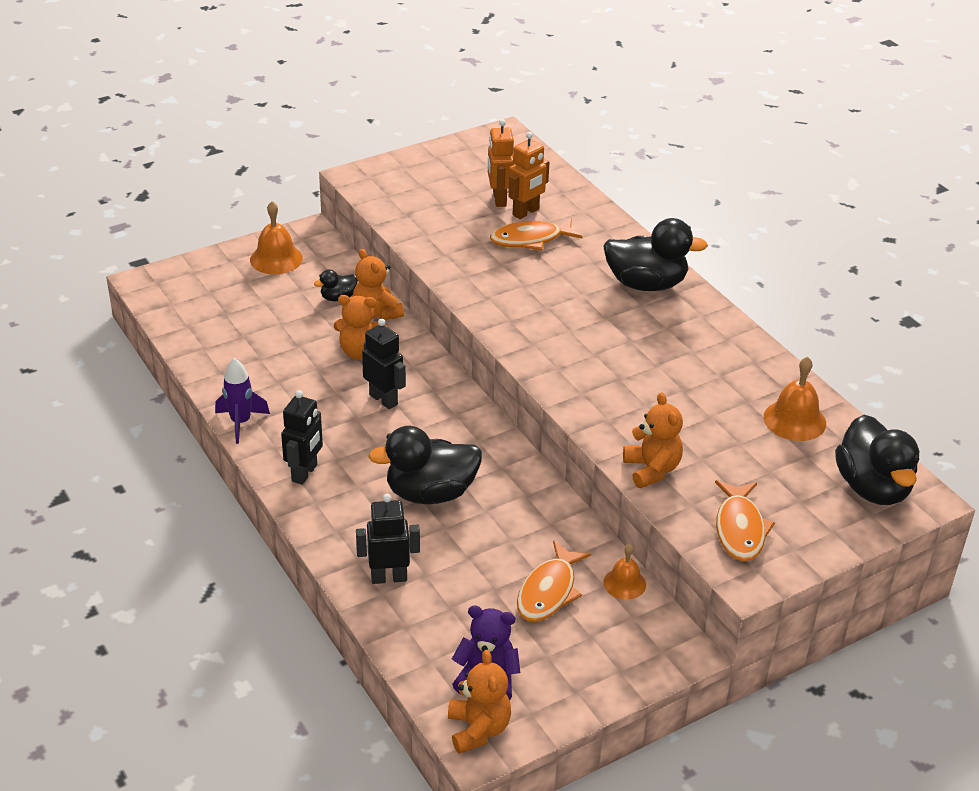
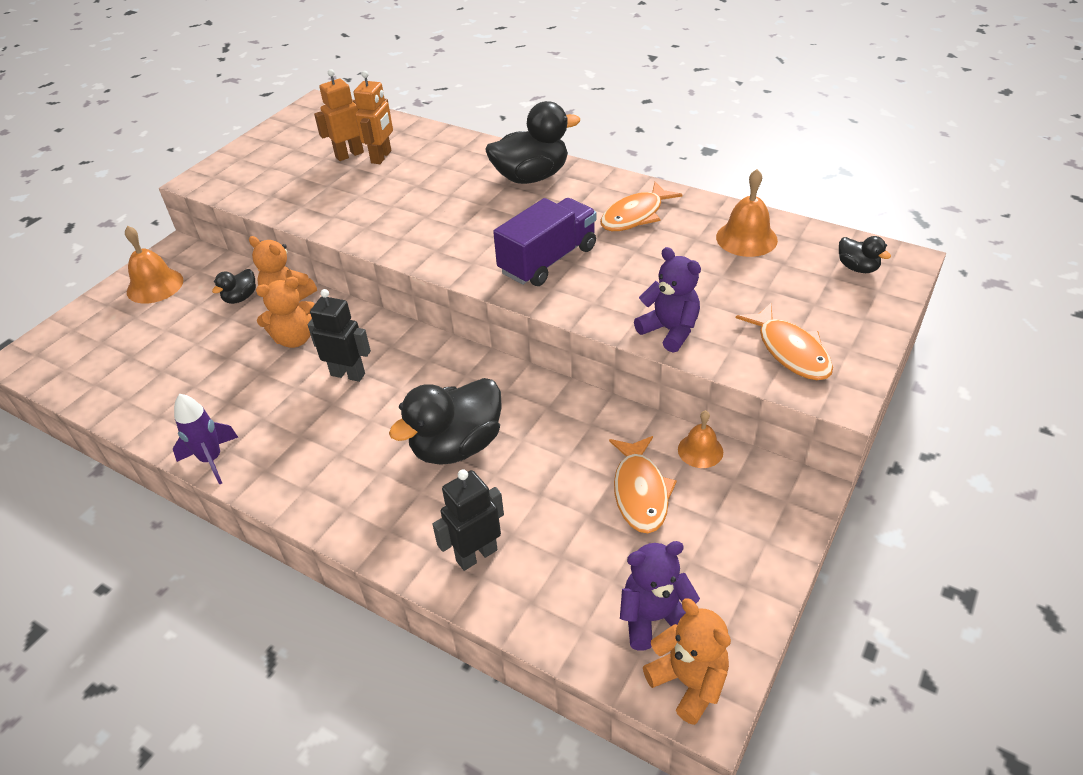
camera: 25 degrees left, 5 degrees up
black robot [281,390,323,485] -> none
orange robot [488,119,514,207] -> orange robot turned 90 degrees clockwise [314,69,364,161]
orange fish [490,218,583,250] -> orange fish moved to [600,182,683,231]
orange teddy bear [623,392,683,488] -> purple teddy bear [634,247,701,353]
black duck [835,415,919,505] -> black duck [839,236,891,273], size x0.48
none -> purple truck [493,198,597,286]

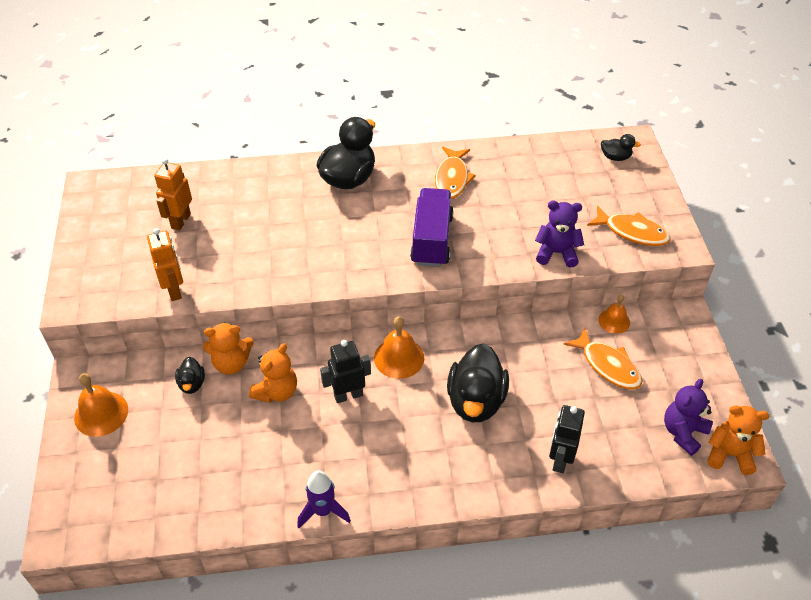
camera: 40 degrees left, 5 degrees up
orange robot [354,71,393,164] -> orange robot moved to [147,228,183,301]
orange bell [716,169,778,257] -> orange bell moved to [374,316,424,379]

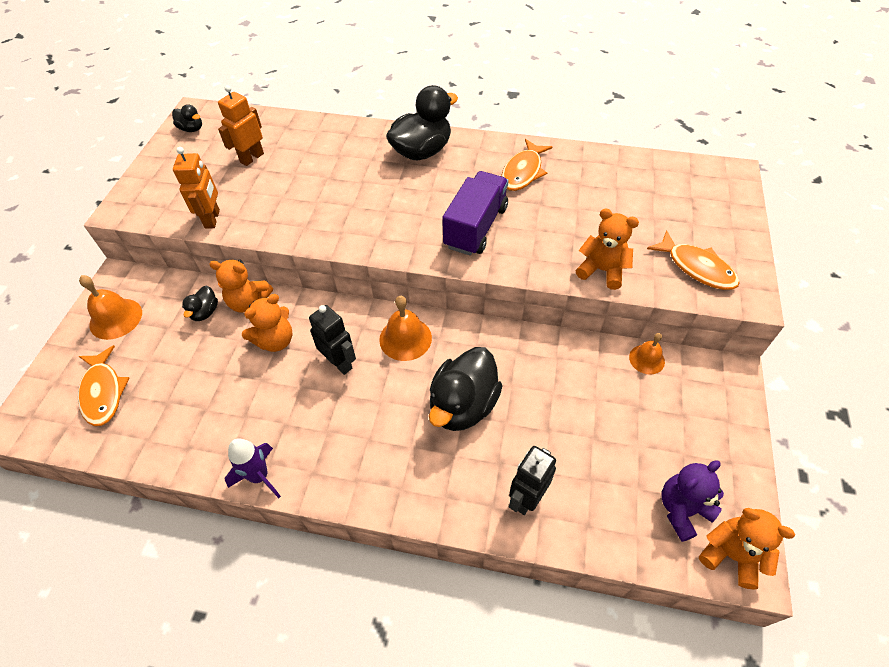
camera: 20 degrees right, 5 degrees up
black robot [320,340,371,403] -> black robot turned 45 degrees clockwise [309,305,356,375]
purple teddy bear [535,201,584,268] -> orange teddy bear [576,209,639,290]
orange fish [563,328,642,389] -> orange fish moved to [78,345,129,426]
black duck [601,134,641,161] -> black duck moved to [172,104,202,132]

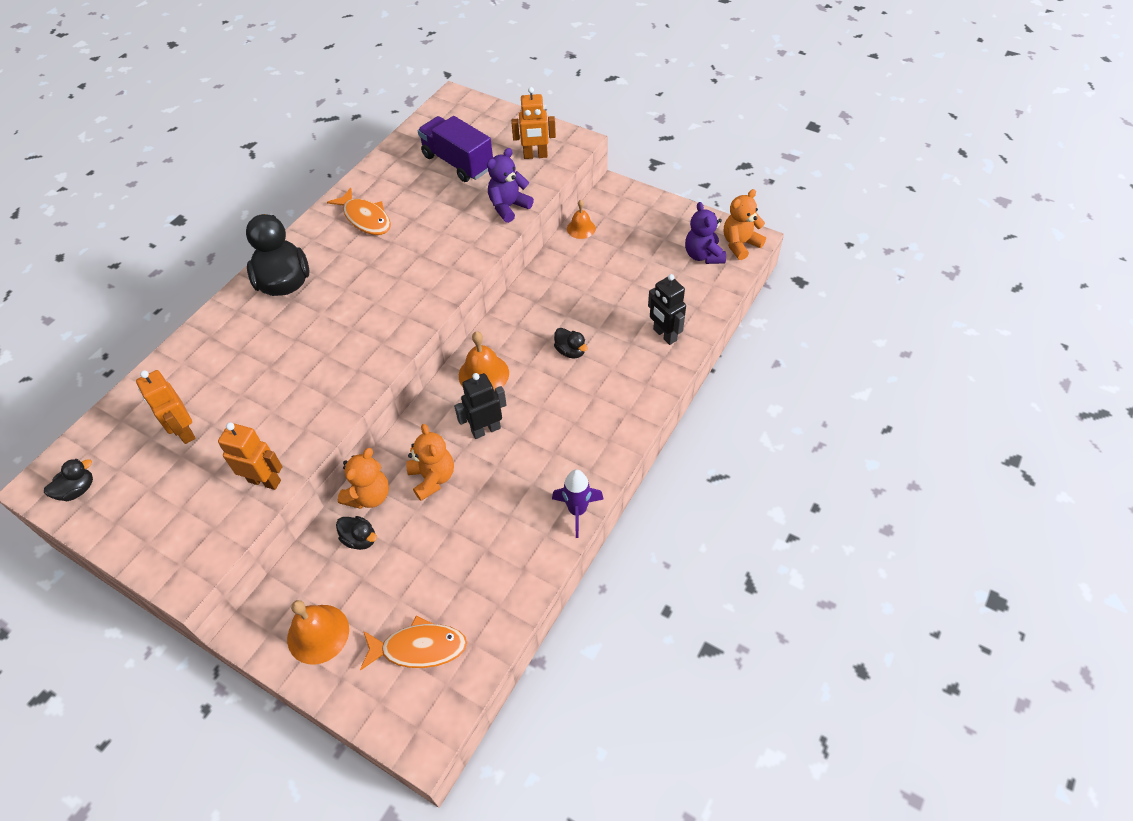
camera: 70 degrees left, 0 degrees up
black duck [429,347,502,431] -> black duck [554,328,588,359], size x0.48
purple truck [442,171,509,256] -> purple truck moved to [418,116,493,182]
orange teddy bear [576,209,639,290] -> purple teddy bear [487,148,534,223]
orange fish [647,230,740,290] -> orange robot [511,87,556,159]

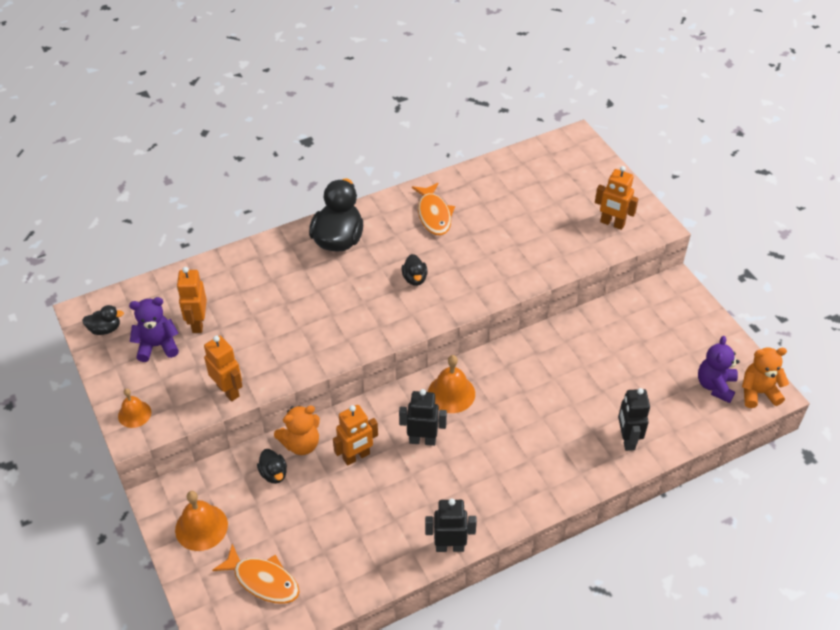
camera: 30 degrees right, 5 degrees down
orange teddy bear [406,424,454,501] -> orange robot [333,405,378,466]
purple truck [418,116,493,182] -> none
purple teddy bear [487,148,534,223] -> purple teddy bear moved to [129,297,179,362]
purple rocket [552,469,604,538] -> black robot [425,499,477,552]
black duck [554,328,588,359] -> black duck moved to [401,254,428,286]
orange bell [567,200,596,239] -> orange bell moved to [118,389,151,428]

